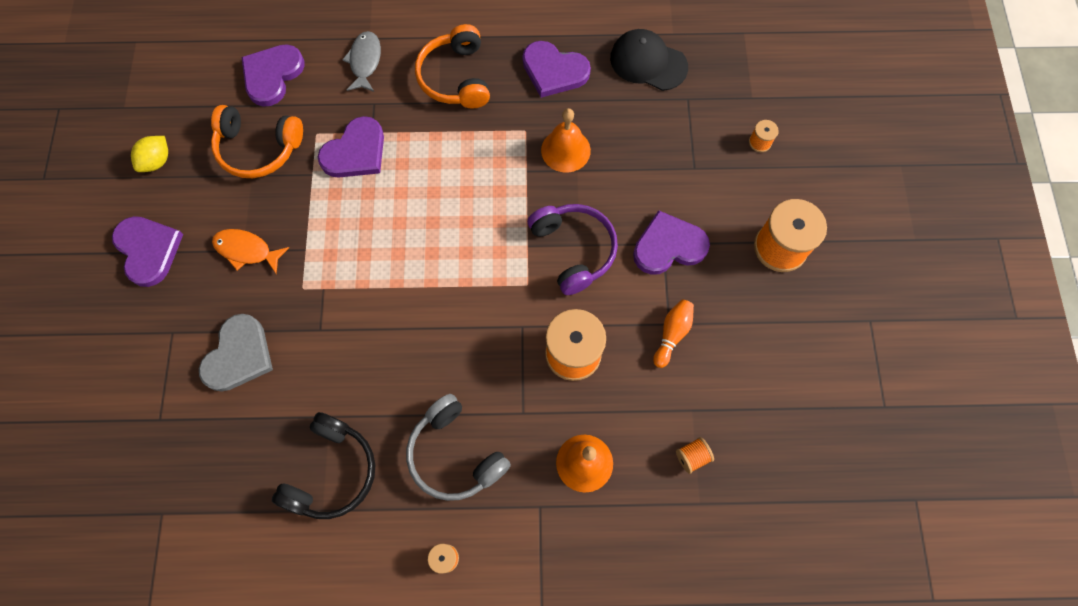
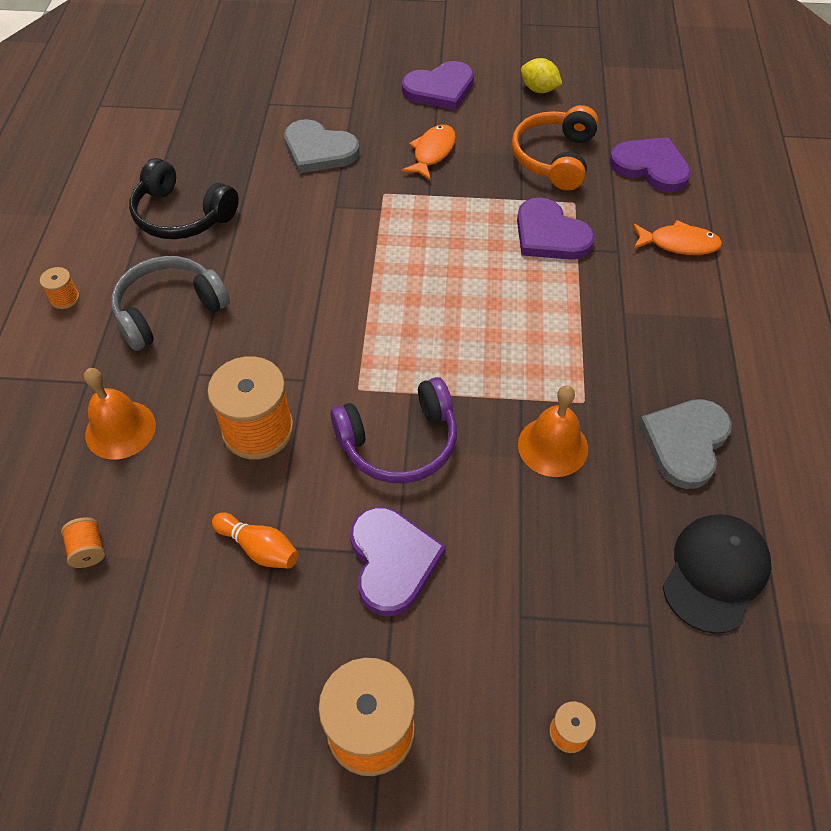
camera: 95 degrees right, 15 degrees down
grey fish [342,31,381,92] -> orange fish [633,220,722,255]
orange headphones [415,24,490,108] -> none
purple heart [523,41,591,98] -> grey heart [639,399,732,489]

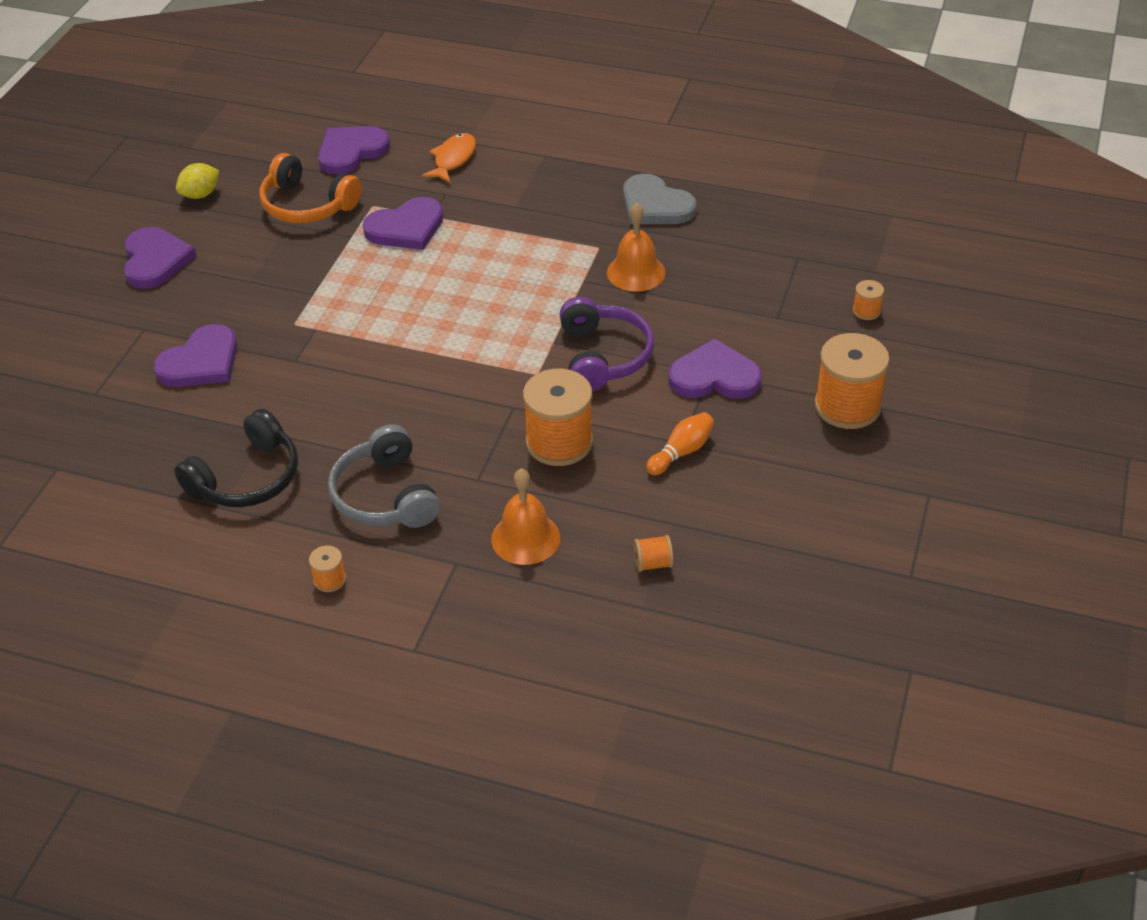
camera: 75 degrees left, 10 degrees down
grey heart [284,119,360,173] -> purple heart [153,324,237,387]
orange fish [401,124,456,181] -> none
black cap [662,514,771,634] -> none

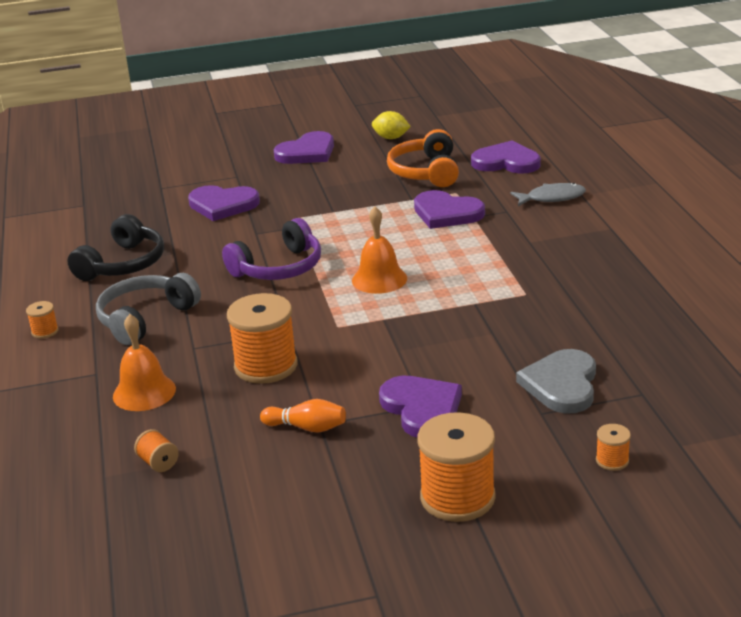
camera: 60 degrees right, 15 degrees down
black headphones [174,408,298,507] -> black headphones turned 75 degrees counterclockwise [67,214,164,281]
orange fish [422,133,476,183] -> grey fish [510,183,586,206]
purple headphones [560,297,654,391] -> purple headphones moved to [222,218,321,280]
orange bell [607,203,665,292] -> orange bell moved to [352,207,407,294]
grey heart [623,174,697,224] -> grey heart moved to [516,349,596,414]

